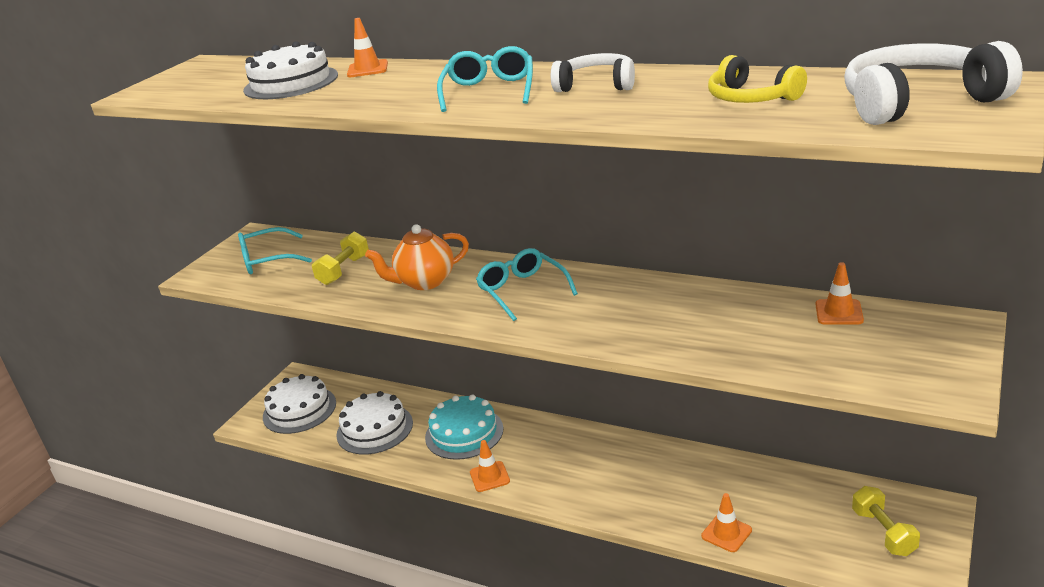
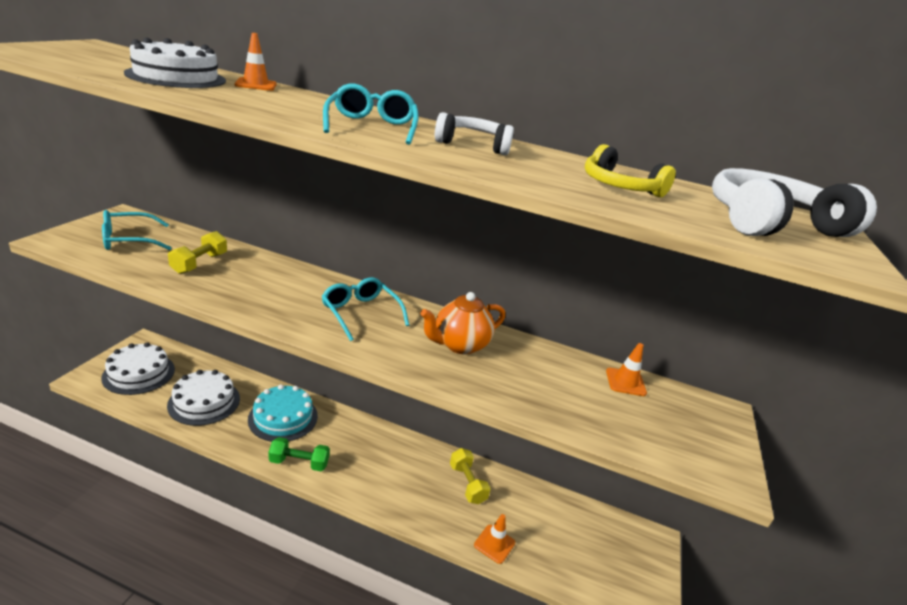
camera: 15 degrees left, 0 degrees up
orange teapot [365,224,469,290] -> orange teapot moved to [420,292,505,354]
orange traffic cone [470,440,510,492] -> green dumbbell [268,437,330,471]
yellow dumbbell [852,486,920,556] -> yellow dumbbell moved to [450,448,491,504]

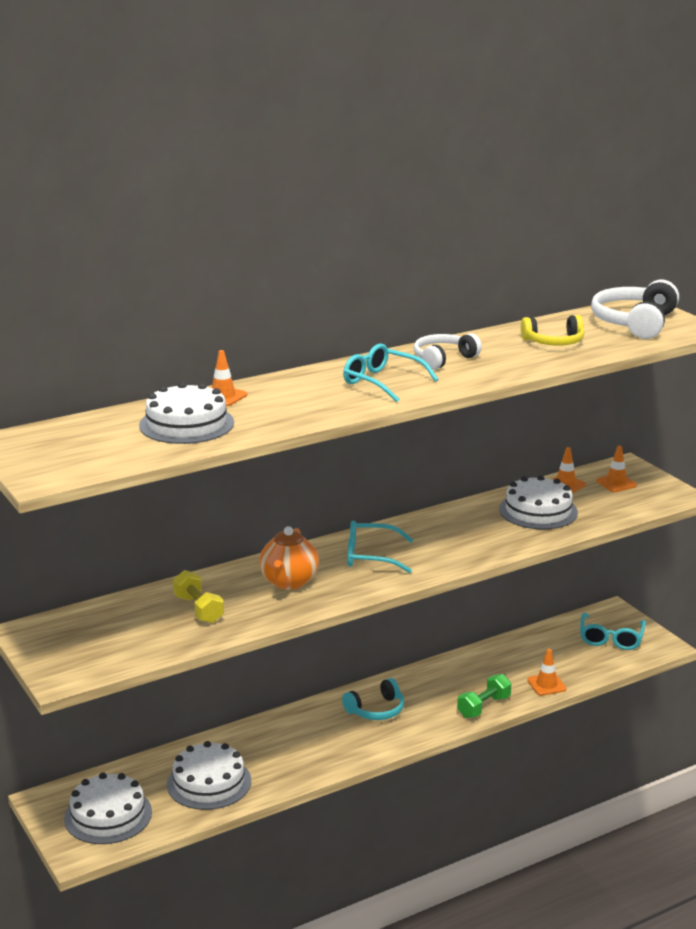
camera: 45 degrees left, 5 degrees down
turquoise glasses [102,210,171,250] -> turquoise glasses moved to [580,613,646,650]
turquoise cake [248,384,318,442] -> none
green dumbbell [268,437,330,471] -> green dumbbell moved to [457,674,512,718]
orange teapot [420,292,505,354] -> orange teapot moved to [259,526,319,590]
yellow dumbbell [450,448,491,504] -> none
none -> turquoise headphones [342,678,404,720]
none -> white cake [499,475,578,529]
none -> orange traffic cone [596,445,637,492]

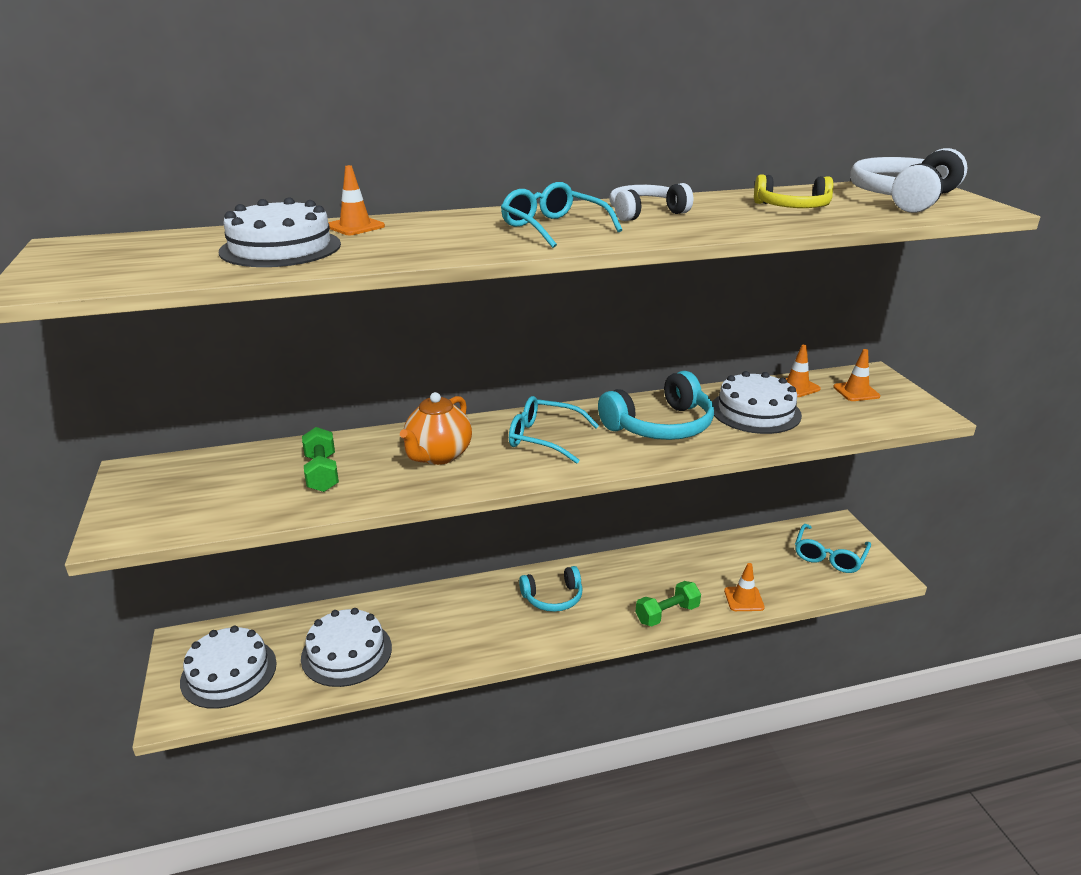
camera: 15 degrees right, 5 degrees up
yellow dumbbell [173,570,224,623] -> green dumbbell [302,427,339,492]
none -> turquoise headphones [598,371,714,440]

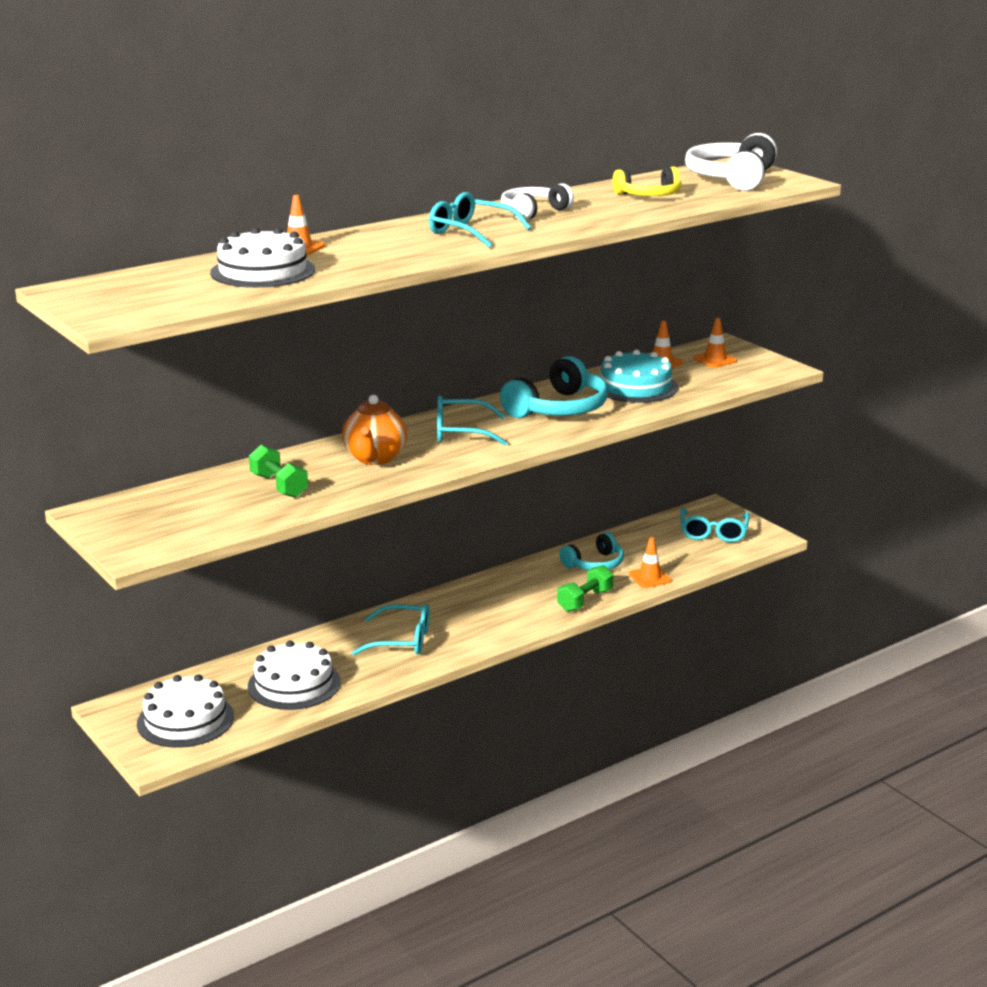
camera: 20 degrees left, 5 degrees down
turquoise headphones [519,566,583,612] -> turquoise headphones moved to [560,532,624,570]
white cake [712,371,802,434] -> turquoise cake [595,349,678,403]
none -> turquoise glasses [352,604,430,655]

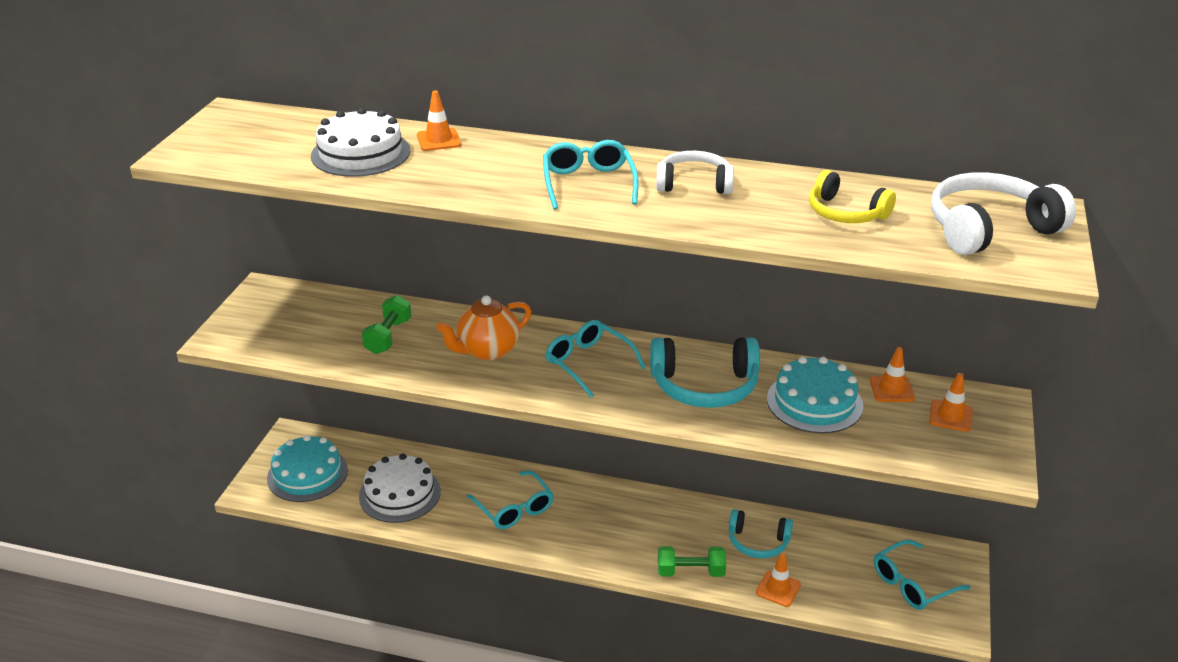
camera: 50 degrees right, 10 degrees up
white cake [137,674,234,748] -> turquoise cake [267,435,348,502]

